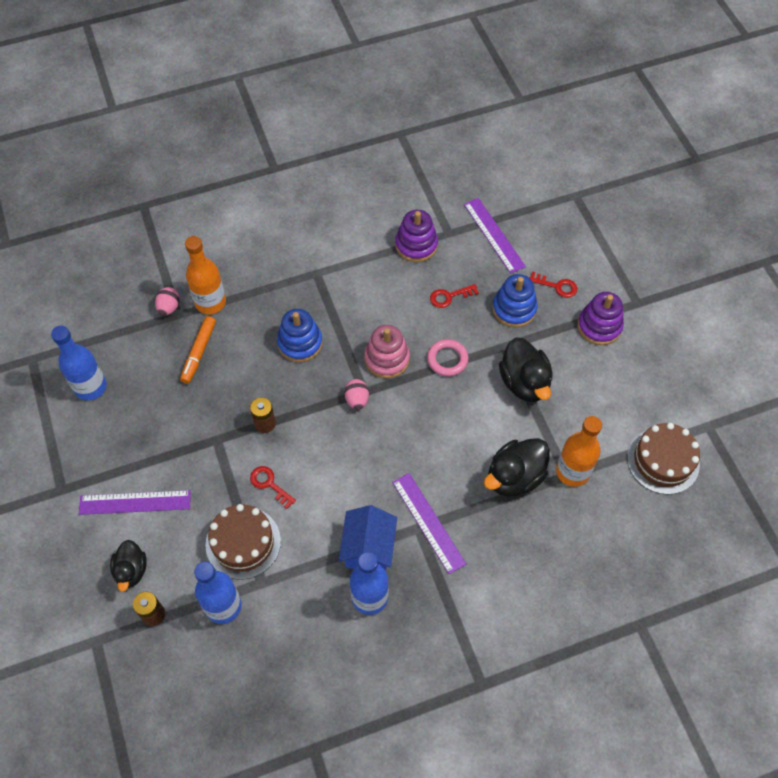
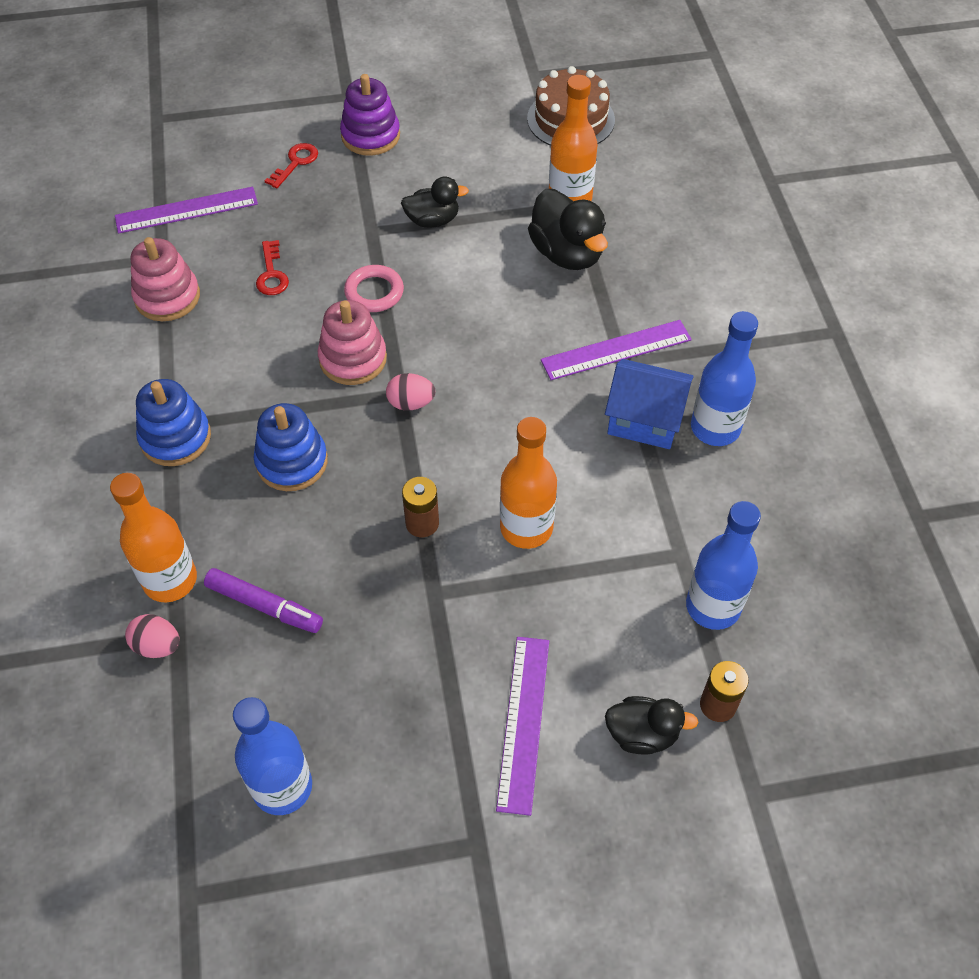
camera: 80 degrees left, 5 degrees down
orange marker [180,316,216,384] -> purple marker [204,568,323,633]
brown cake [205,504,281,579] -> none
red key [250,466,296,509] -> orange bottle [500,417,557,549]
purple stacking toy [395,210,438,262] -> pink stacking toy [131,237,200,321]
blue stacking toy [492,274,537,328] -> blue stacking toy moved to [136,379,211,466]
black duck [499,338,553,402] -> black duck [401,177,469,228], size x0.64

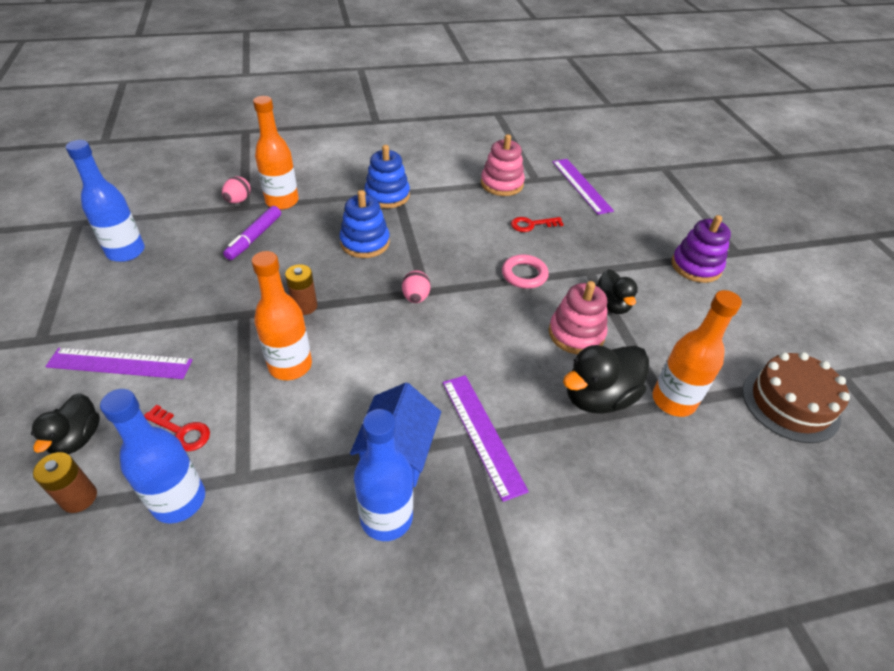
camera: 85 degrees right, 10 degrees down
red key [265,143,318,188] -> red key moved to [144,405,210,451]
pink stacking toy [318,300,387,385] -> pink stacking toy moved to [549,281,607,355]

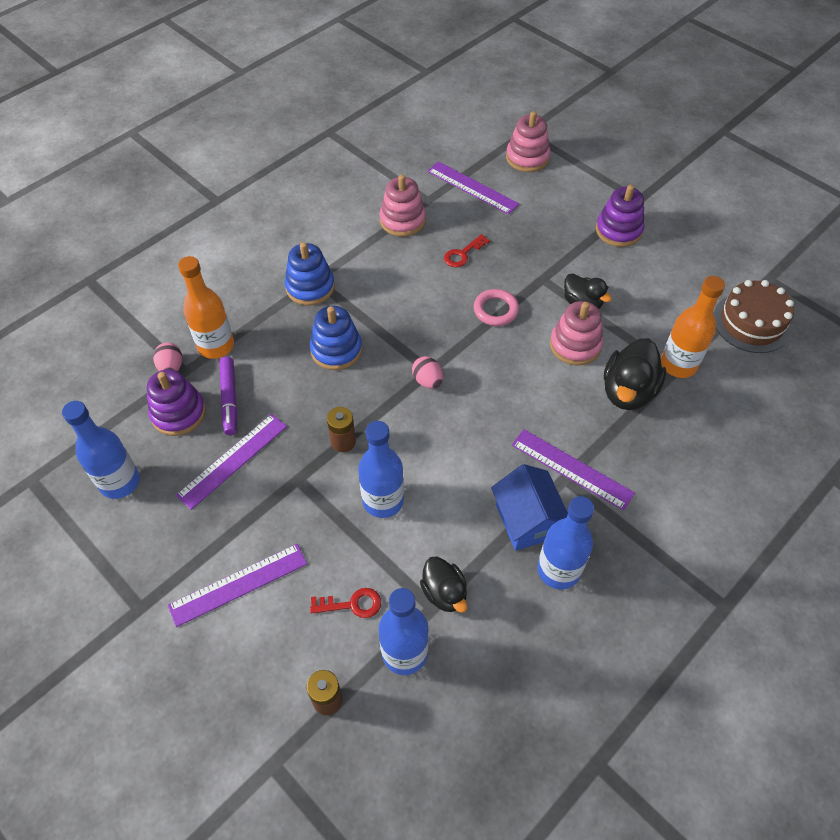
camera: 30 degrees left, 10 degrees up
black duck [31,393,100,454] -> black duck moved to [420,556,468,613]
orange bottle [252,251,312,380] -> blue bottle [358,421,404,518]
none -> purple stacking toy [147,369,206,436]
none -> purple ruler [176,414,287,510]
none -> pink stacking toy [506,111,550,172]

